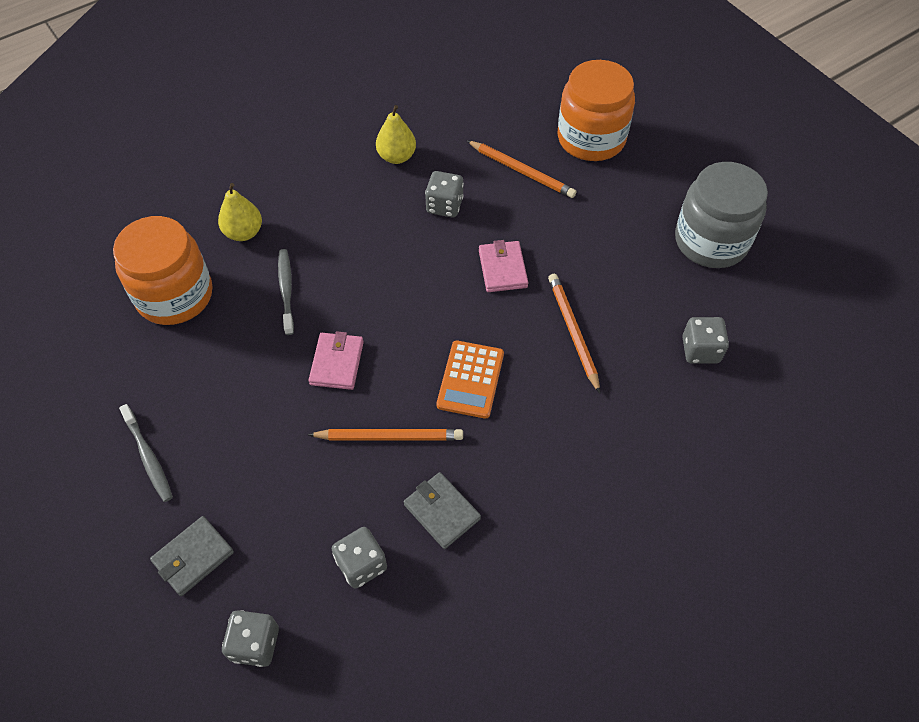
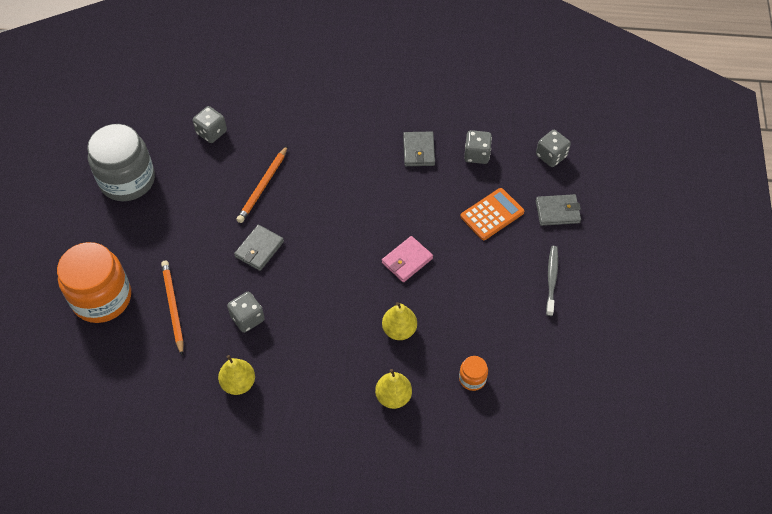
camera: 140 degrees left, 0 degrees up
orange jar [113,216,212,325] -> orange jar [459,356,488,391], size x0.43
grey toothbrush [278,249,294,335] -> yellow pear [382,302,417,340]
orange pencil [308,429,463,440] -> none
orange calculator [436,341,504,419] -> orange calculator moved to [460,188,524,240]
pink wallet [479,240,528,292] -> grey wallet [234,225,284,271]

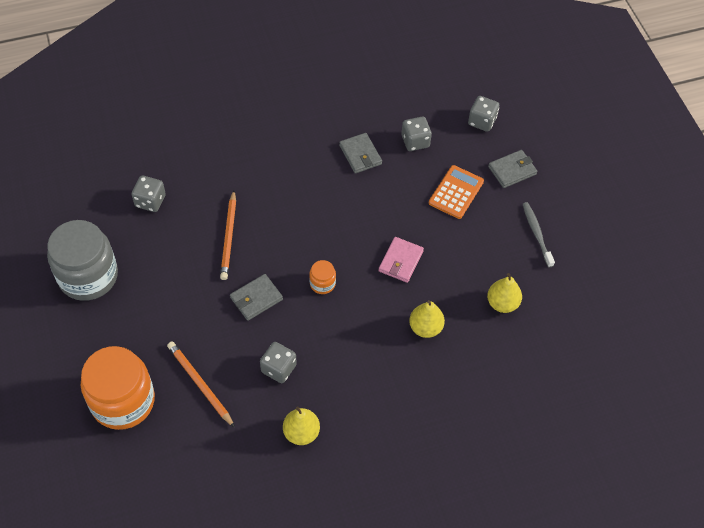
camera: 25 degrees left, 0 degrees up
grey wallet [234,225,284,271] -> grey wallet turned 45 degrees clockwise [230,274,283,321]
yellow pear [375,369,412,409] -> yellow pear moved to [487,273,522,313]
orange jar [459,356,488,391] -> orange jar moved to [309,260,336,294]

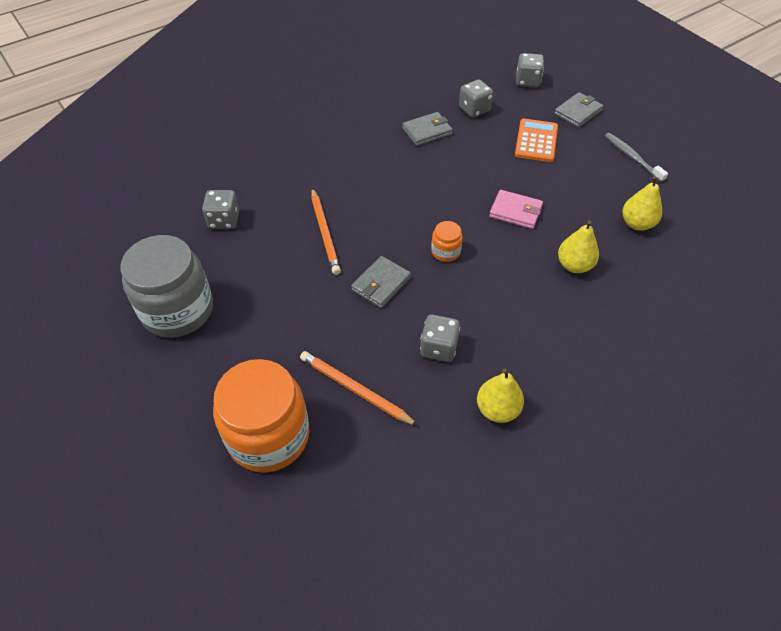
camera: 15 degrees left, 5 degrees down
grey wallet [339,133,382,174] -> grey wallet turned 75 degrees counterclockwise [402,112,453,146]
pink wallet [378,237,424,283] -> pink wallet turned 75 degrees counterclockwise [489,190,543,229]

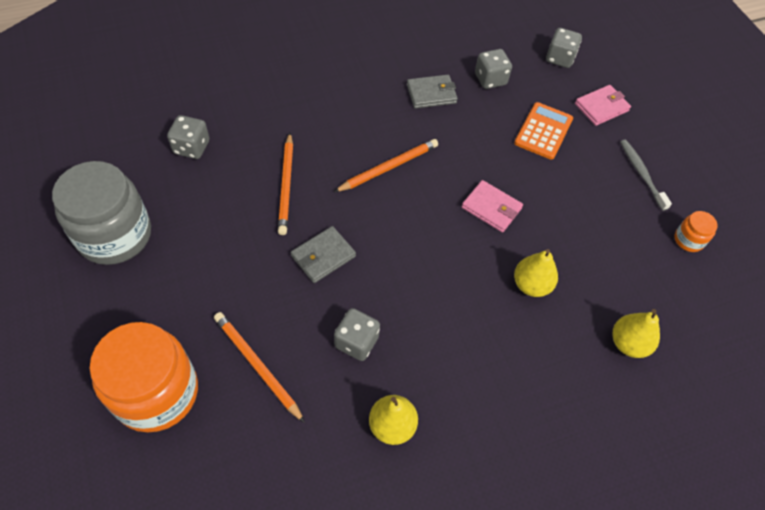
camera: 10 degrees right, 5 degrees up
orange jar [431,221,463,262] -> orange jar moved to [674,211,718,252]
grey wallet [554,92,604,128] -> pink wallet [575,85,631,126]
yellow pear [623,176,662,231] -> yellow pear moved to [613,309,660,358]
none -> orange pencil [334,139,438,192]

